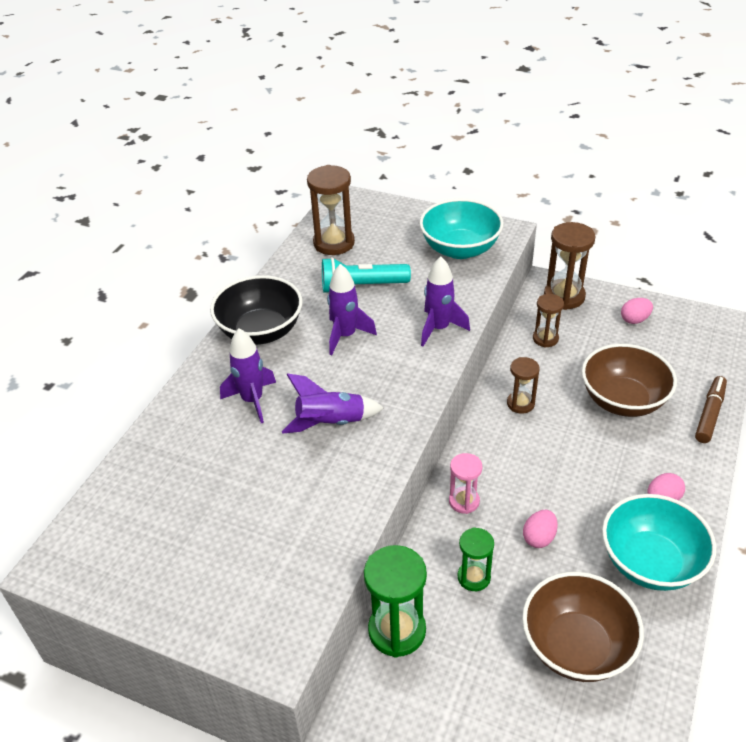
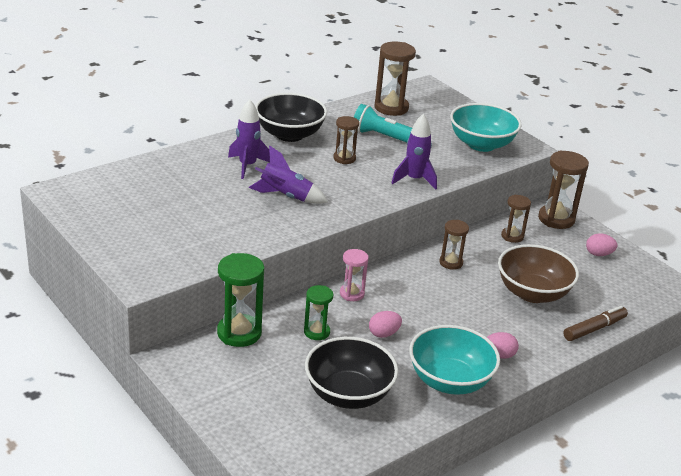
camera: 25 degrees right, 10 degrees down
purple rocket [327,264,377,355] -> brown hourglass [333,116,359,164]
brown bowl [522,572,644,682] -> black bowl [305,337,398,409]

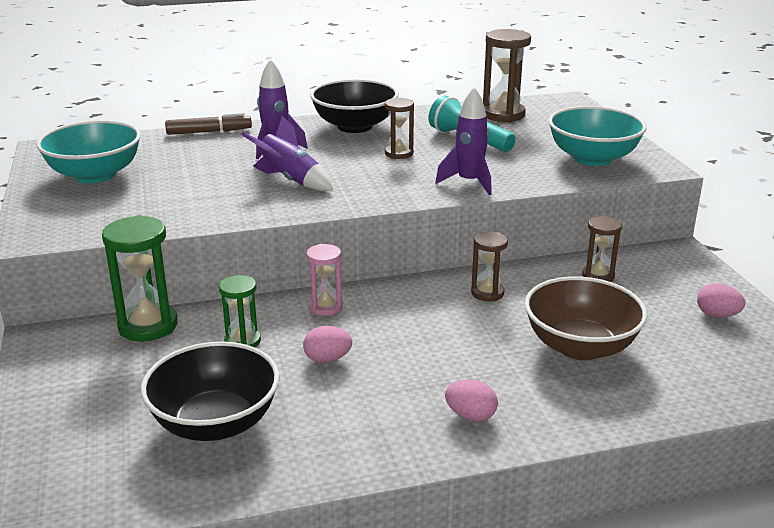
camera: 25 degrees right, 5 degrees down
turquoise bowl [409,325,500,395] -> turquoise bowl moved to [36,120,141,183]
brown hourglass [538,151,589,229] -> none
brown marker [563,306,628,341] -> brown marker moved to [165,112,252,135]

